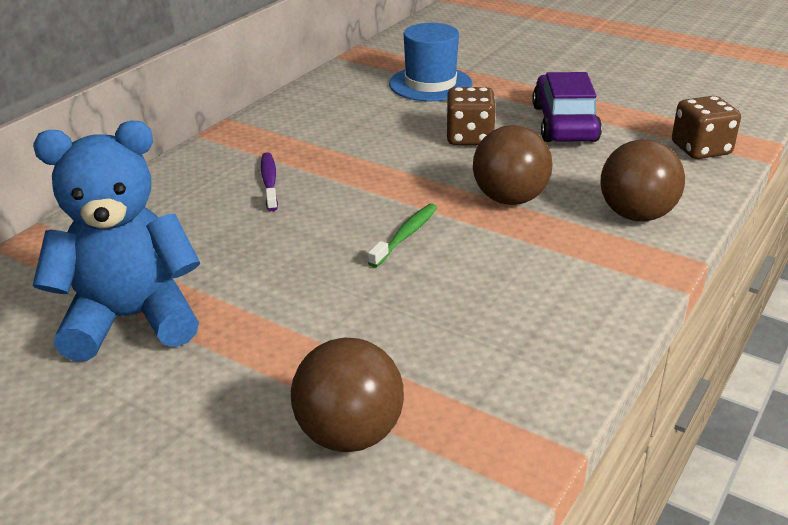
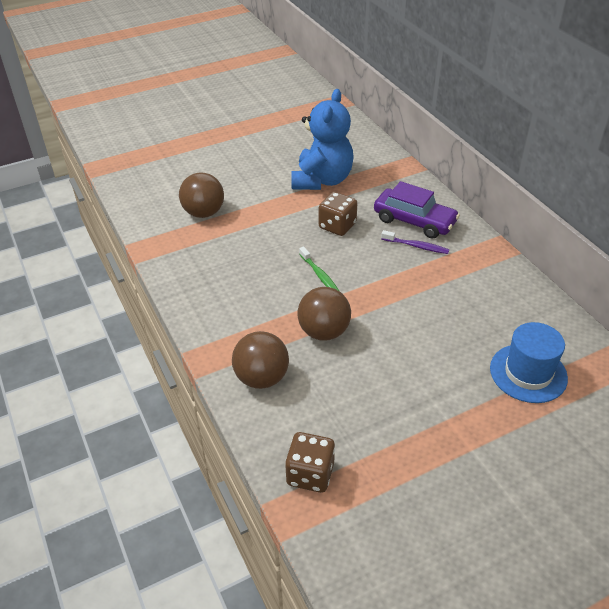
camera: 120 degrees right, 10 degrees up
brown dice [446,87,496,145] -> brown dice moved to [319,192,357,236]
purple car [532,72,602,142] -> purple car moved to [374,181,460,239]

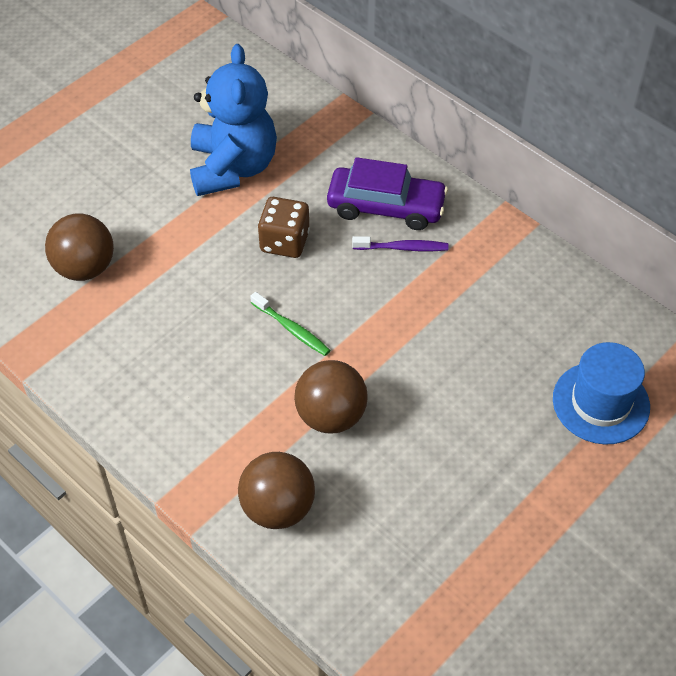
camera: 20 degrees left, 10 degrees up
brown dice [285,432,335,493] -> none

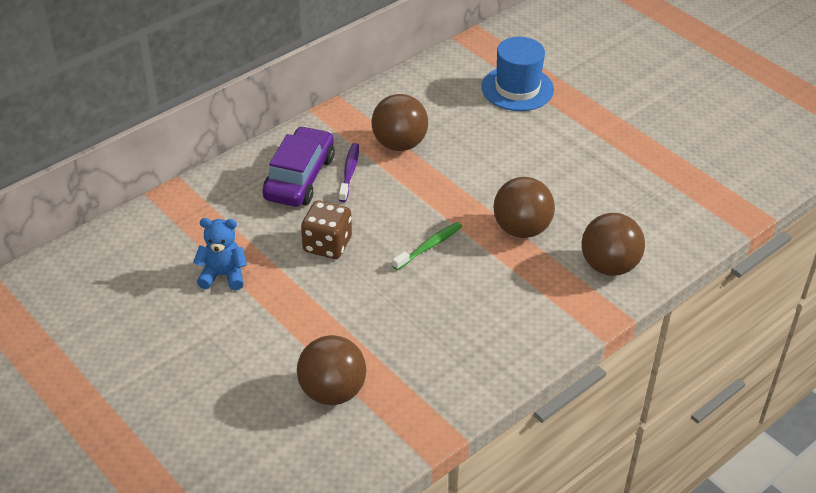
camera: 85 degrees left, 10 degrees down
blue teddy bear [190,44,277,196] -> blue teddy bear [193,218,247,290], size x0.52
none -> brown ball [371,94,428,151]

